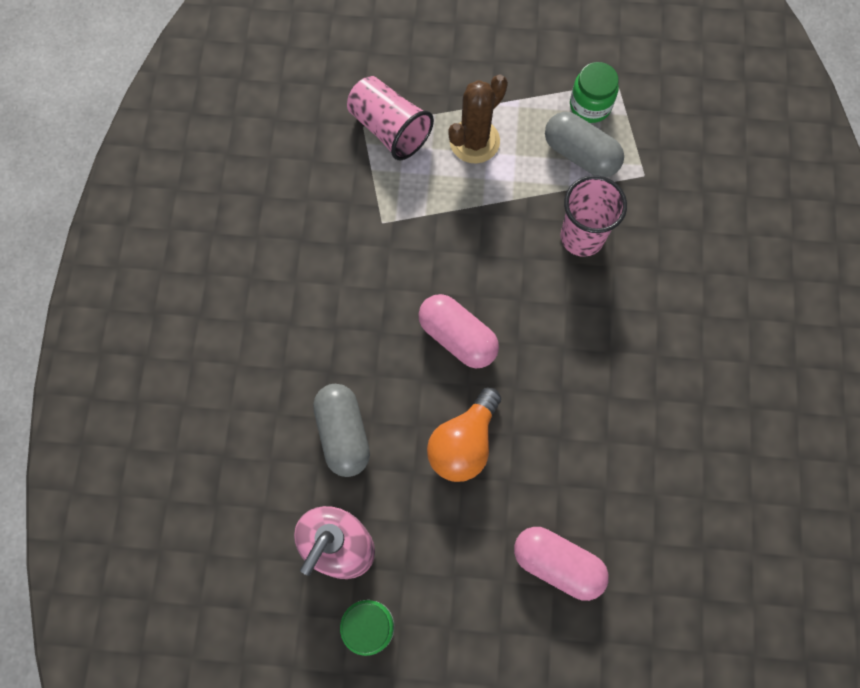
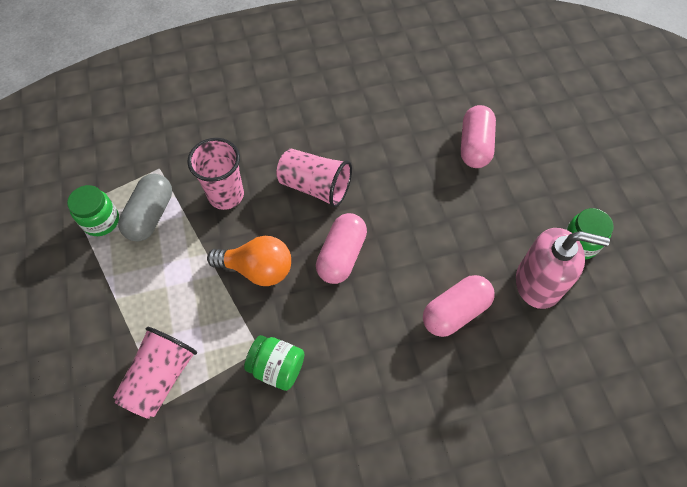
camera: 110 degrees left, 10 degrees down
grey capsule [313,384,370,477] -> pink capsule [423,275,495,337]
orange light bulb [427,388,501,482] -> orange light bulb moved to [207,236,291,286]
brown cactus [448,74,508,163] -> none
none -> green jar [244,335,304,391]
none -> pink cup [276,149,352,208]

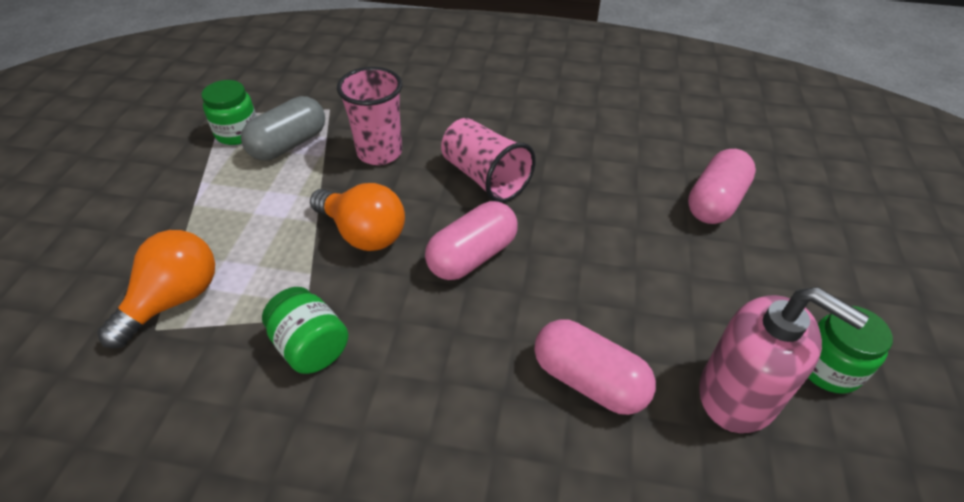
camera: 25 degrees right, 15 degrees down
pink cup [113,327,197,419] -> orange light bulb [97,230,215,348]
pink capsule [423,275,495,337] -> pink capsule turned 45 degrees clockwise [534,319,656,415]

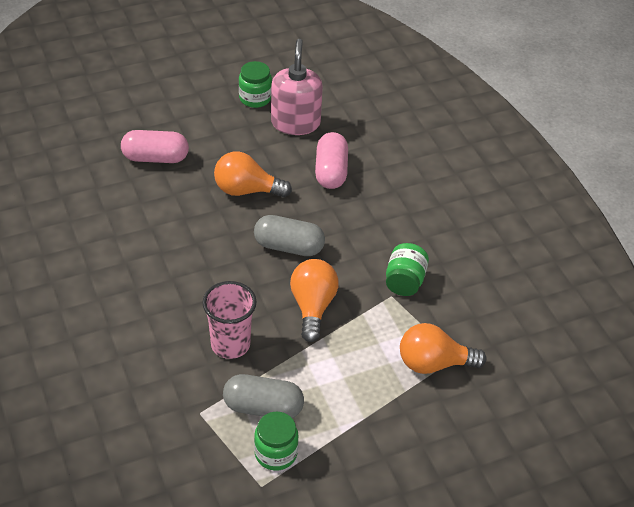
camera: 125 degrees left, 0 degrees up
pink capsule [425,201,518,280] -> grey capsule [254,215,325,256]
pink cup [441,118,536,203] -> none
none -> orange light bulb [214,152,292,197]

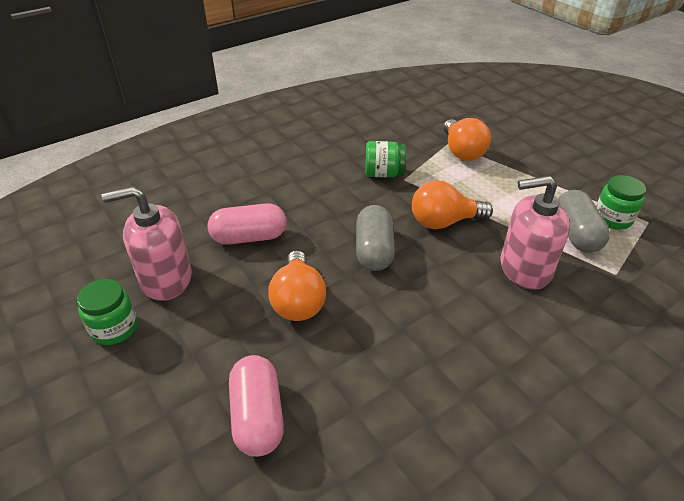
camera: 100 degrees left, 5 degrees down
pink cup [202,281,257,359] -> pink soap dispenser [501,176,570,290]

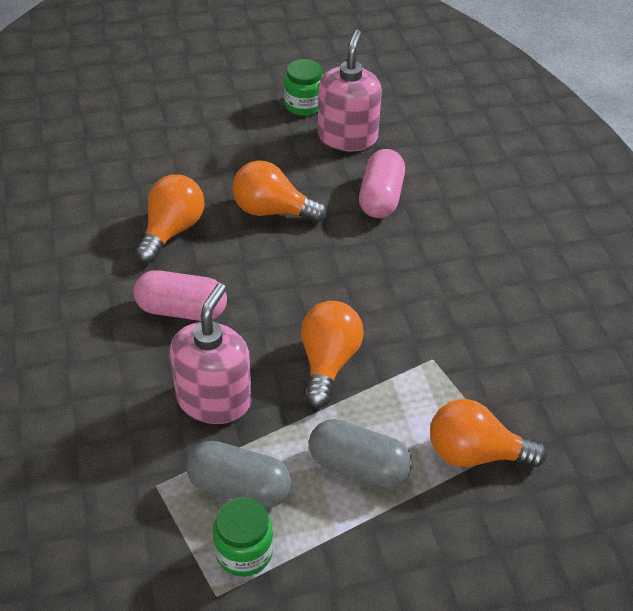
camera: 110 degrees right, 5 degrees up
pink capsule [229,355,284,457] -> pink capsule moved to [133,270,227,321]
grey capsule [356,205,395,271] -> grey capsule moved to [309,419,412,488]
green jar [365,141,406,177] -> none
none -> orange light bulb [135,174,205,263]

